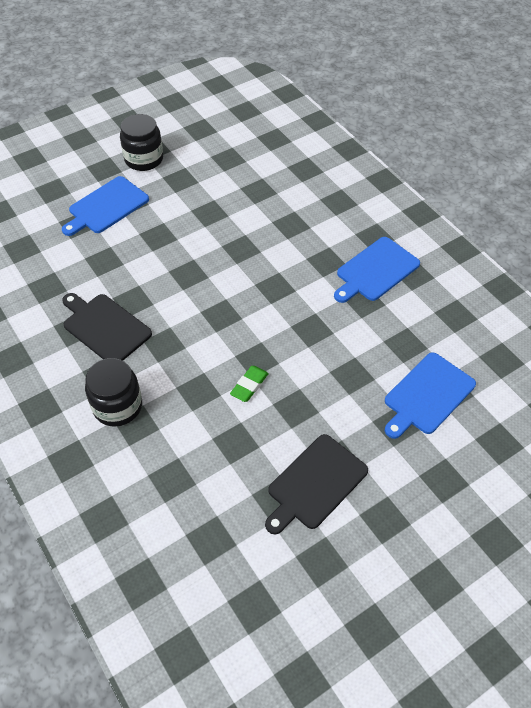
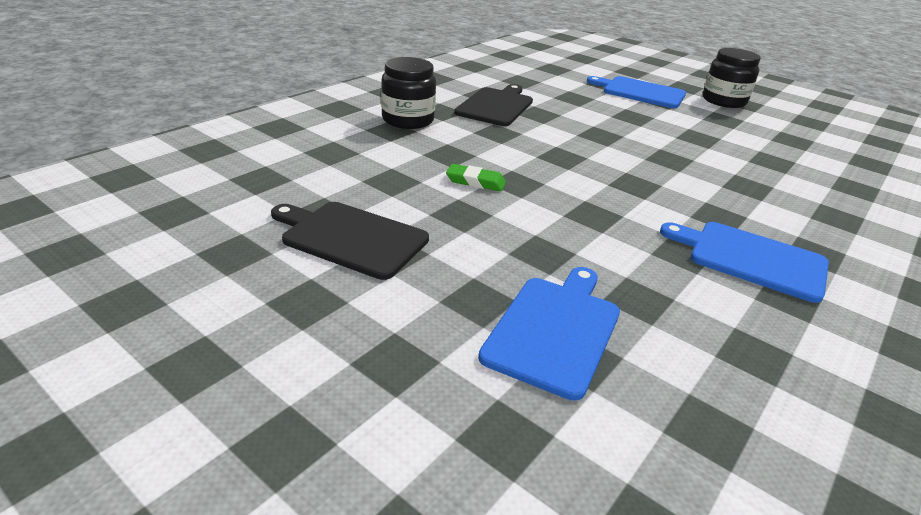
camera: 70 degrees right, 20 degrees down
blue cutting board [385,352,476,439] -> blue cutting board turned 90 degrees clockwise [478,267,620,401]

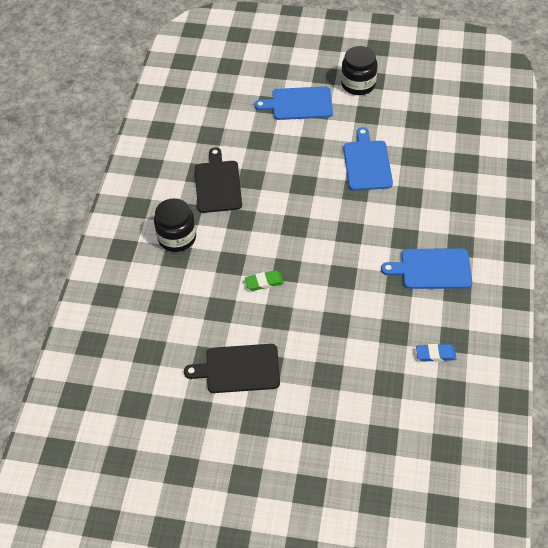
camera: 25 degrees left, 20 degrees up
blue cutting board [478,267,620,401] -> blue cutting board moved to [343,127,393,191]
none -> blue eraser [416,344,457,362]

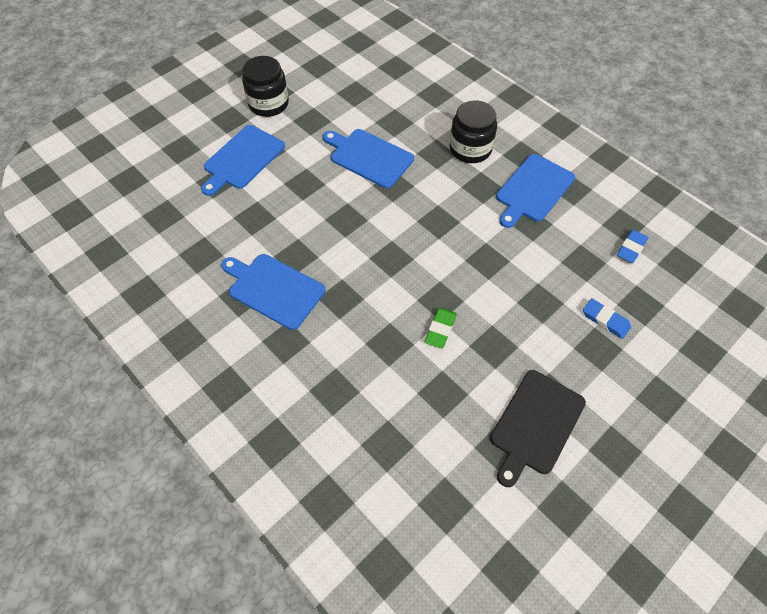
camera: 55 degrees left, 5 degrees up
black jar [154,198,196,252] -> black jar moved to [450,100,497,163]
black cutting board [195,147,242,213] -> blue cutting board [221,254,325,330]
none -> blue eraser [583,298,631,339]

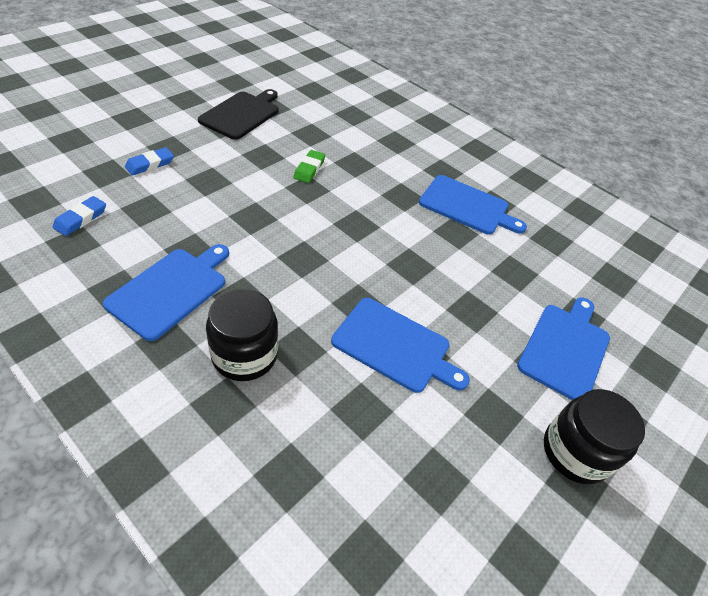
camera: 170 degrees right, 10 degrees down
blue eraser [583,298,631,339] -> blue eraser turned 75 degrees counterclockwise [125,147,174,176]

